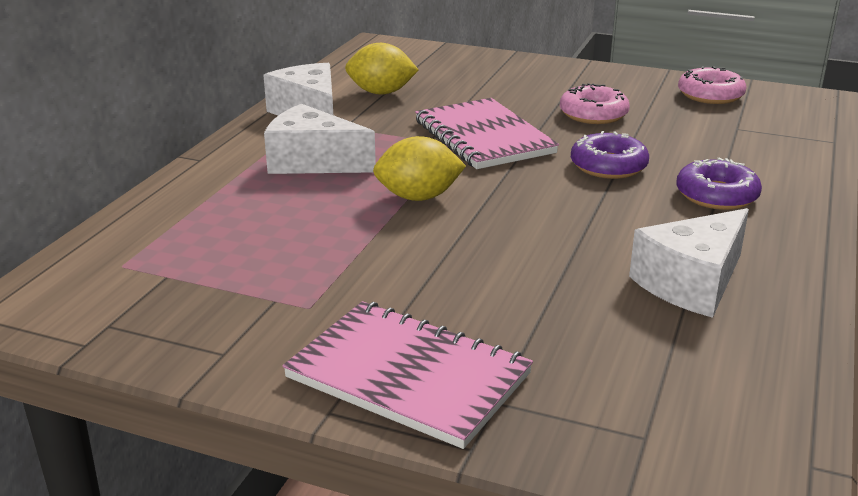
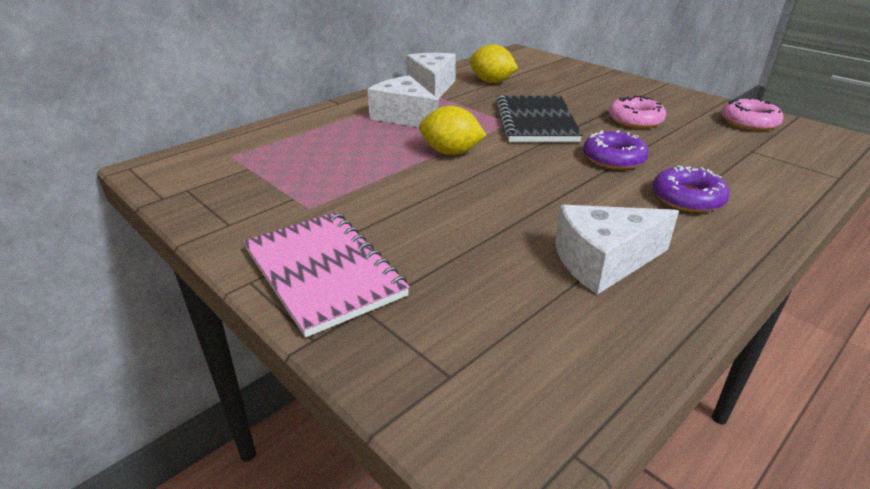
camera: 25 degrees right, 5 degrees up
pink notebook [415,98,559,169] -> black notebook [496,95,582,142]

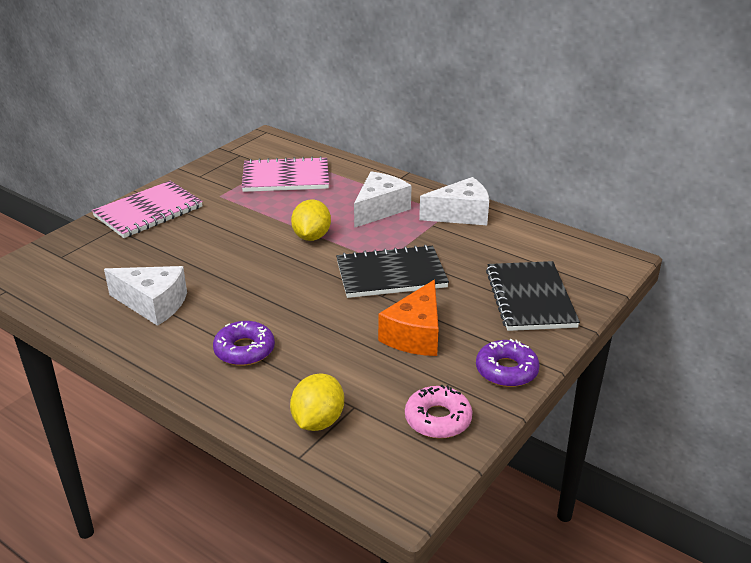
camera: 80 degrees right, 0 degrees up
yellow lemon [469,44,518,83] -> yellow lemon moved to [290,373,344,431]
white cheese [555,205,679,295] -> white cheese turned 135 degrees clockwise [104,266,187,326]
purple donut [583,130,649,170] -> purple donut moved to [476,339,540,387]
pink donut [609,95,666,128] -> orange cheese [378,280,439,356]
none -> pink notebook [242,156,329,192]
none -> black notebook [486,261,580,331]

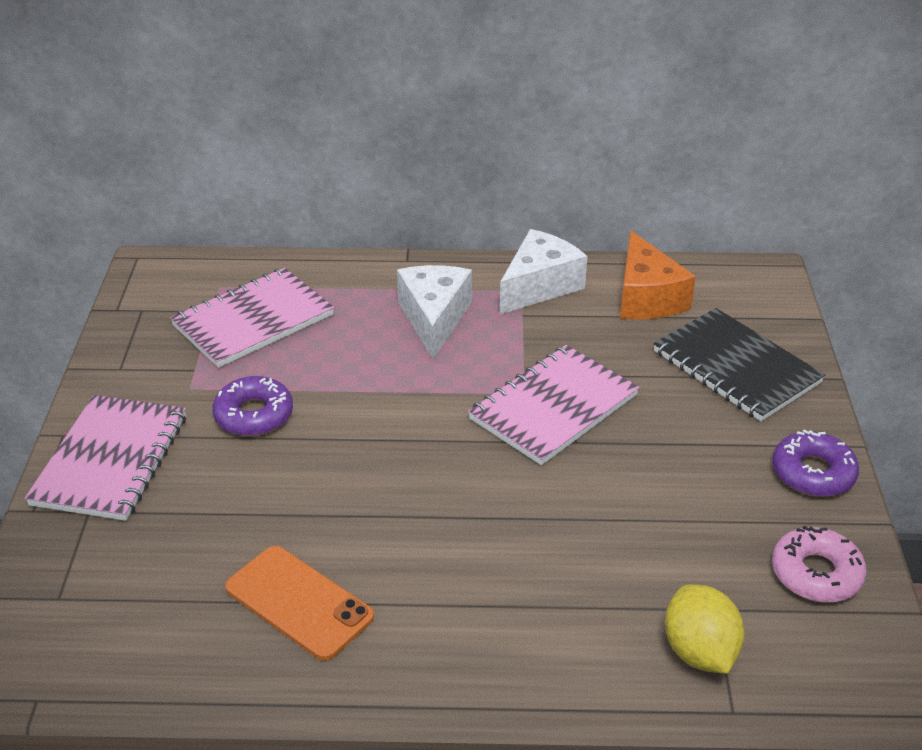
camera: 35 degrees left, 5 degrees up
white cheese [104,266,187,326] -> orange phone [225,546,374,661]
purple donut [213,321,275,366] -> purple donut moved to [212,376,293,436]
yellow lemon [291,199,331,241] -> none
black notebook [336,245,449,298] -> pink notebook [468,345,639,465]
orange cheese [378,280,439,356] -> orange cheese moved to [620,231,696,320]

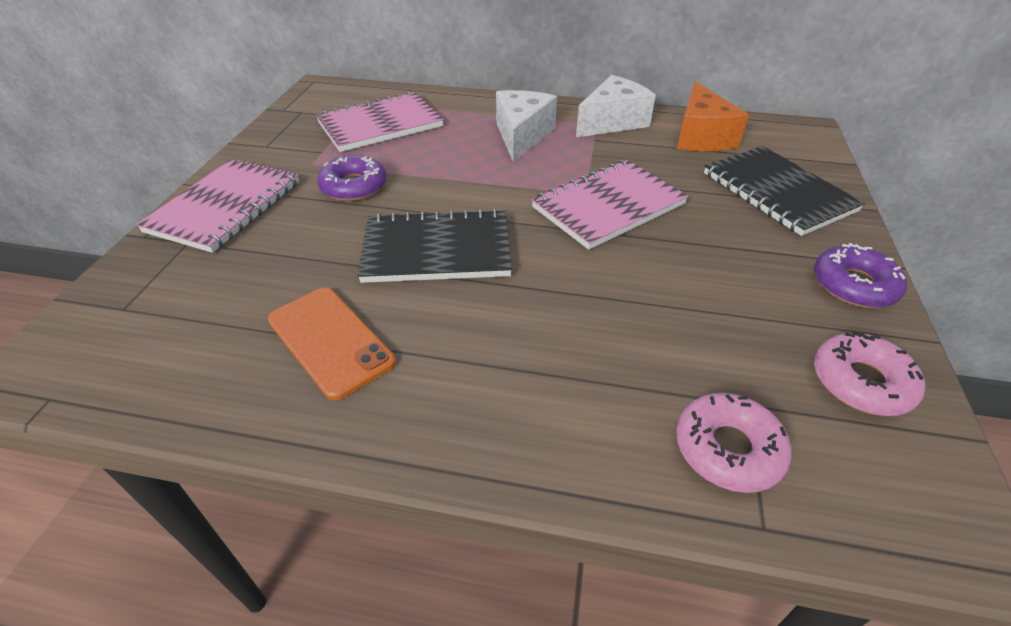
camera: 10 degrees right, 5 degrees up
yellow lemon [665,584,745,674] -> pink donut [676,393,792,493]
none -> black notebook [357,209,512,283]

